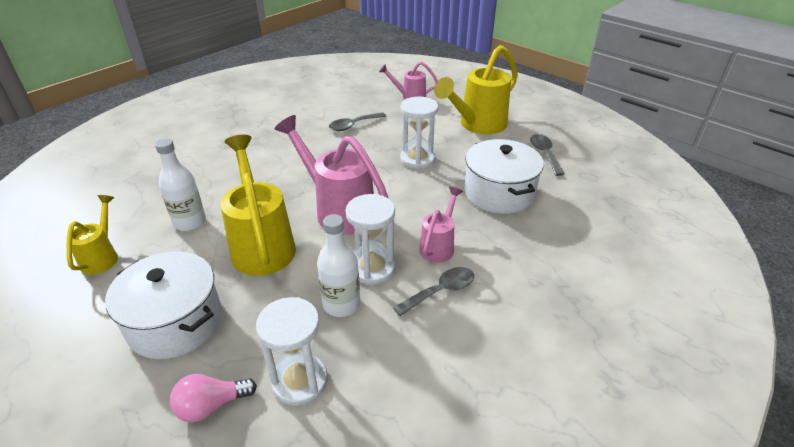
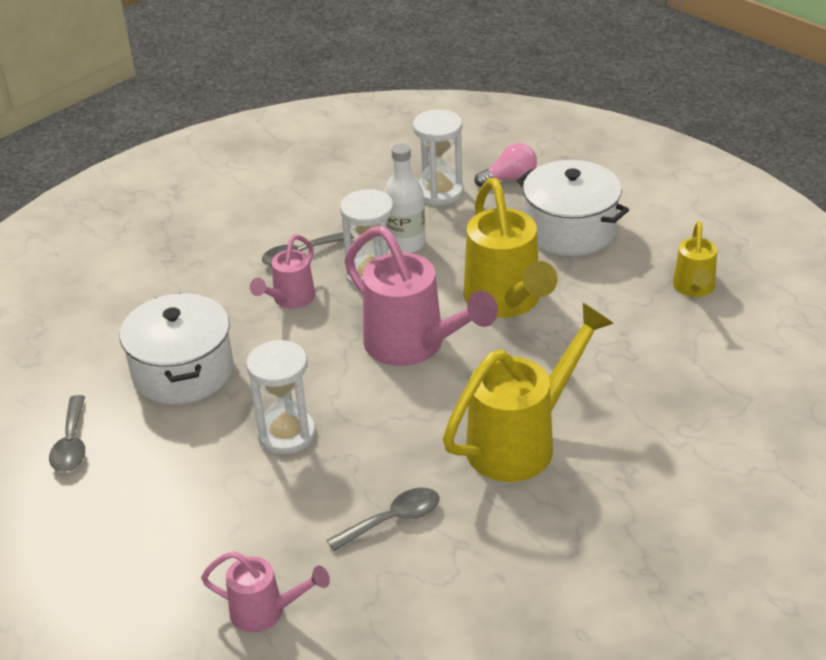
camera: 175 degrees left, 0 degrees up
white bottle [155,138,206,231] -> none
yellow watering can [434,45,518,135] -> yellow watering can moved to [443,303,614,482]

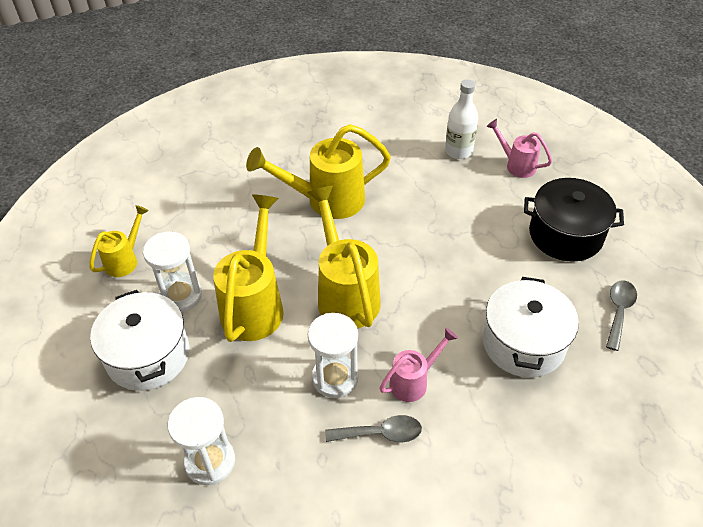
camera: 155 degrees left, 10 degrees up
white hourglass [246,340,316,455] -> white hourglass moved to [143,231,202,312]
grey spoon [327,488,440,551] -> none
pink watering can [345,226,498,366] -> yellow watering can [307,186,381,329]
white bottle [384,143,426,253] -> white bottle moved to [445,79,478,159]
pink light bulb [474,143,537,187] -> none
none -> black pot [524,178,624,262]

